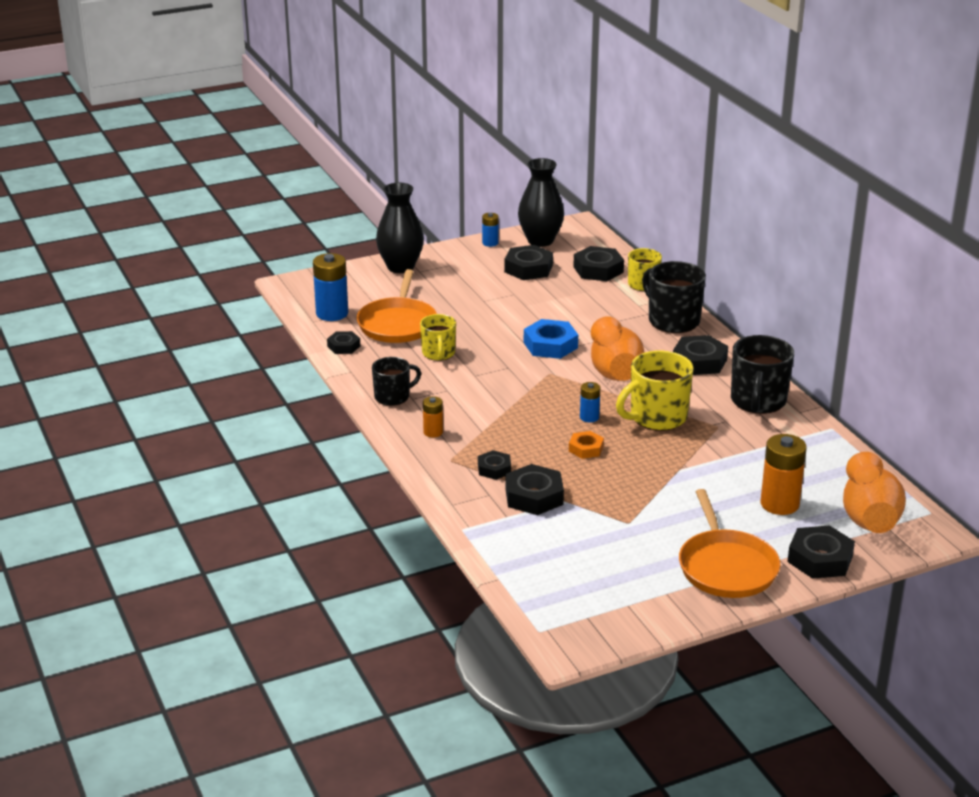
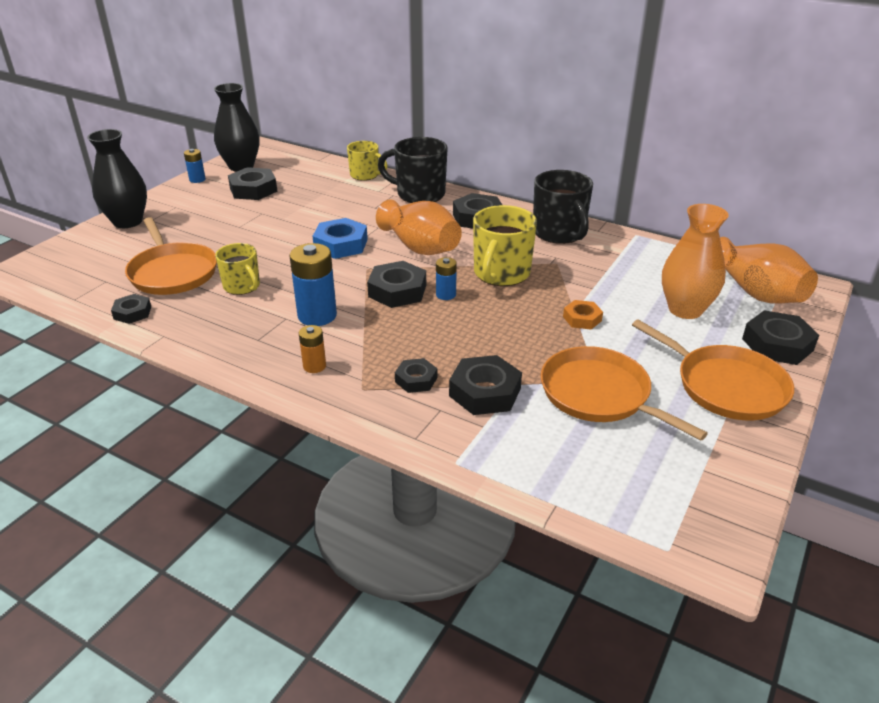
camera: 35 degrees left, 5 degrees up
blue battery [313,253,348,321] -> blue battery moved to [290,243,337,326]
black mug [372,357,421,406] -> none
orange nut [569,431,604,459] -> orange nut moved to [563,300,603,330]
black nut [573,246,624,281] -> black nut moved to [367,261,426,308]
orange battery [761,434,807,515] -> orange vase [662,204,729,319]
none -> orange pan [541,346,708,441]

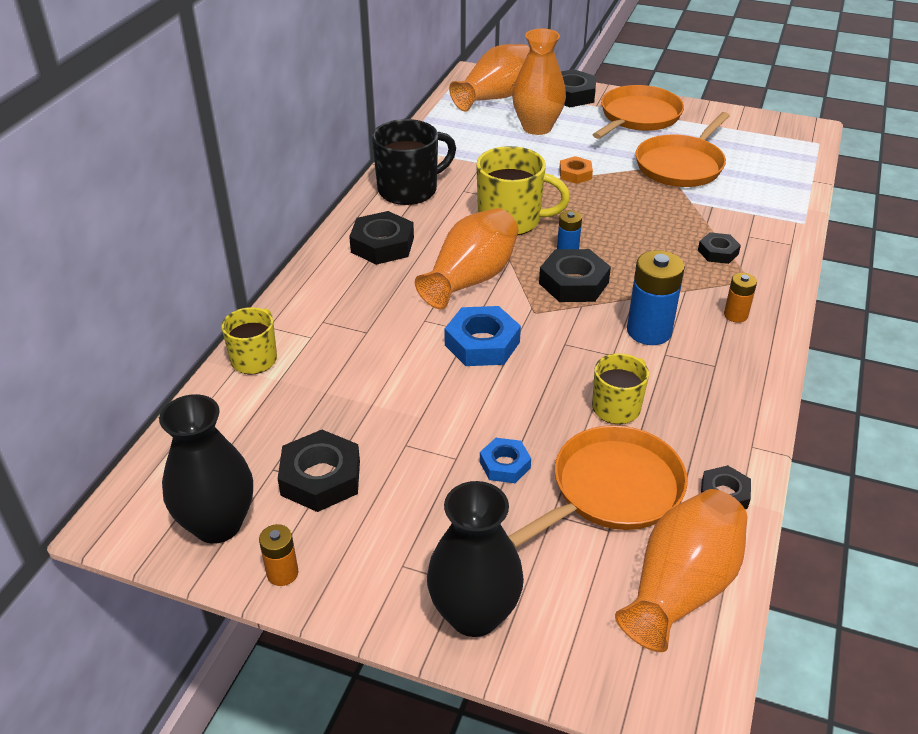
camera: 100 degrees left, 5 degrees up
blue battery [184,149,206,183] -> orange battery [259,524,298,586]
black mug [378,137,447,203] -> none
black nut [449,355,522,415] -> none
none -> blue nut [480,438,531,483]
none -> orange vase [615,489,747,652]

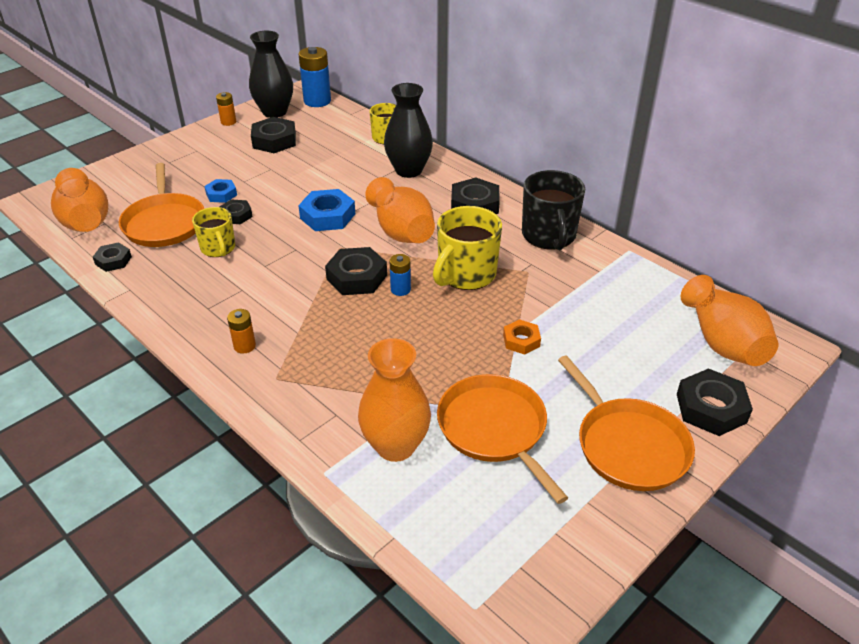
camera: 115 degrees right, 0 degrees up
black vase [427,481,524,637] -> black vase moved to [384,83,433,178]
orange vase [512,28,566,135] -> orange vase moved to [358,338,431,462]
blue battery [627,250,685,345] -> blue battery moved to [299,47,331,107]
black nut [698,232,741,264] -> black nut moved to [220,200,253,224]

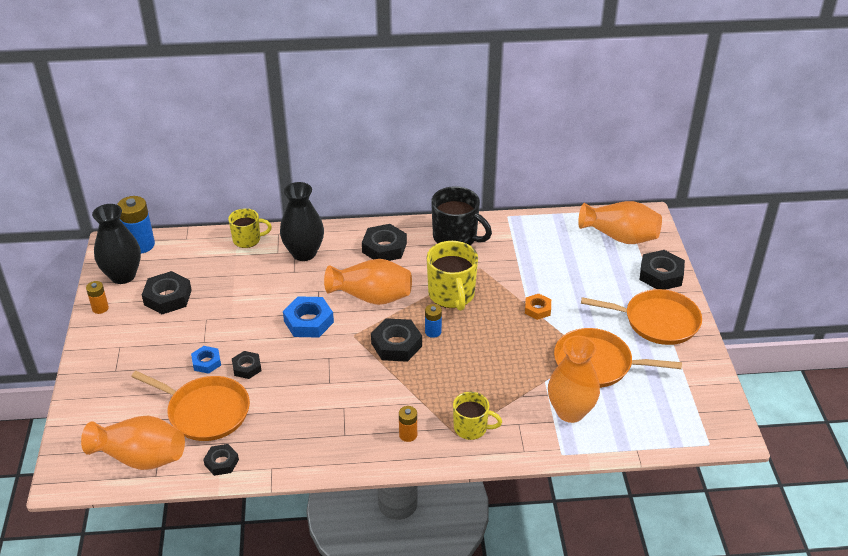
camera: 50 degrees left, 0 degrees up
yellow mug [192,207,235,257] -> yellow mug moved to [453,392,502,440]

